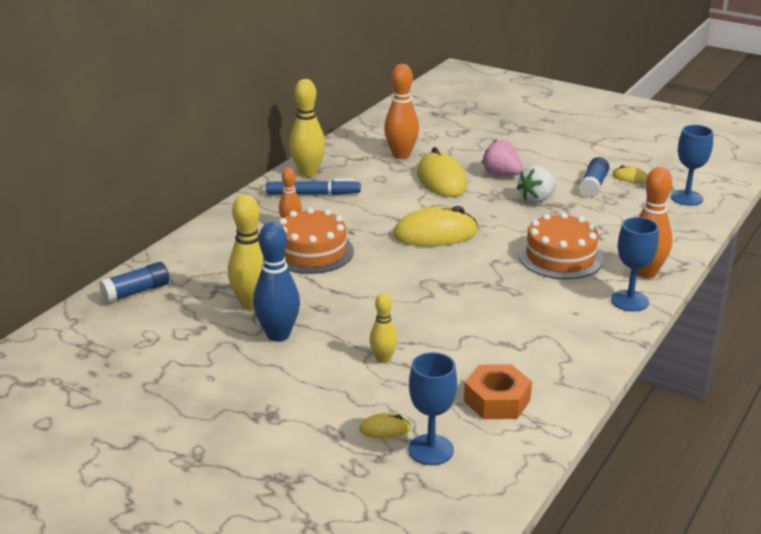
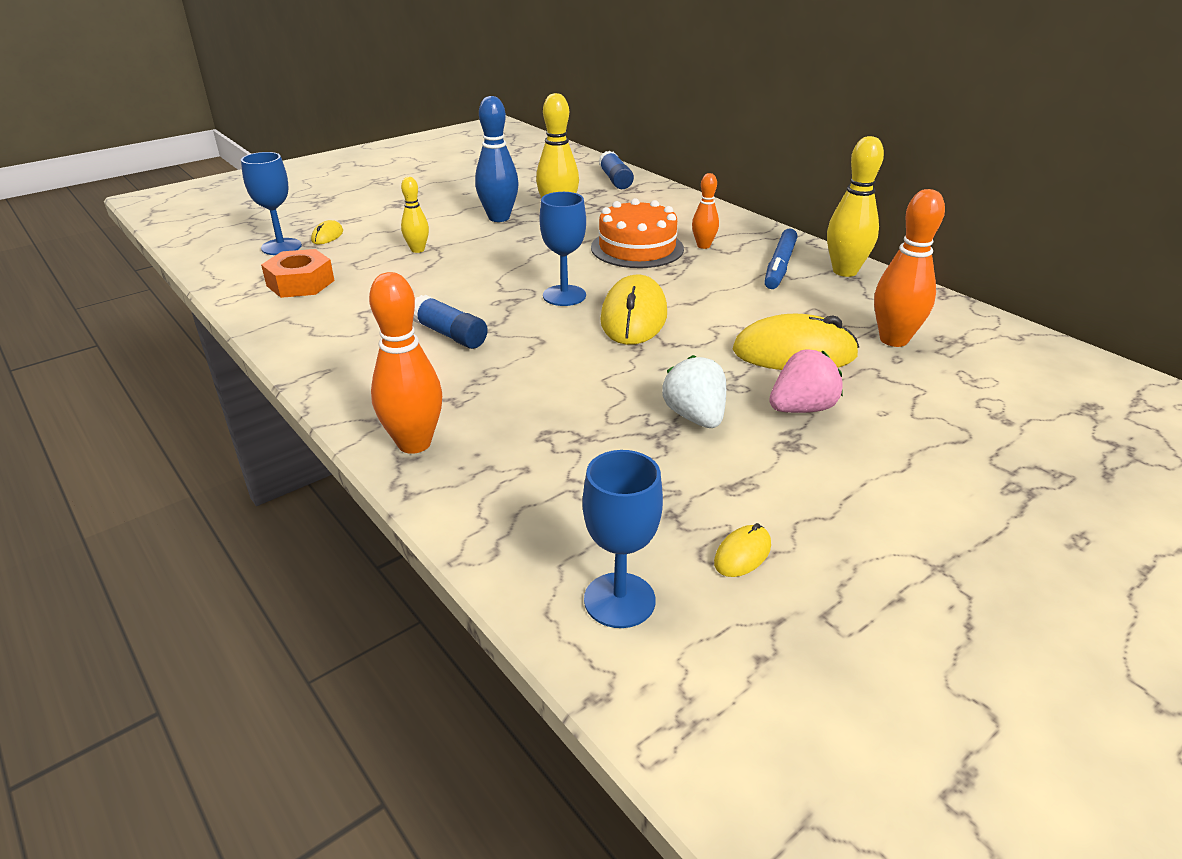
camera: 110 degrees right, 5 degrees up
orange cake [519,212,603,279] -> none
blue glue stick [579,157,609,198] -> blue glue stick moved to [413,295,488,349]
blue goblet [611,217,659,311] -> blue goblet moved to [540,192,586,306]

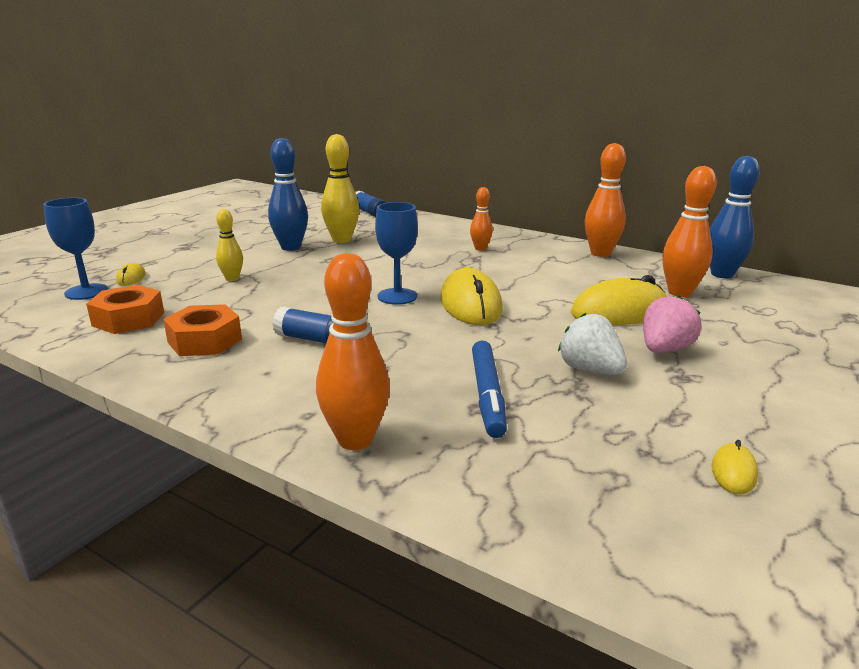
camera: 20 degrees left, 10 degrees down
blue goblet [583,450,663,628] -> none
orange cake [591,198,684,268] -> none
blue marker [764,229,797,289] -> blue marker moved to [472,341,507,438]
yellow bowling pin [827,136,884,277] -> orange bowling pin [585,143,626,257]
none -> orange nut [163,304,242,356]
none -> blue bowling pin [710,156,760,278]

